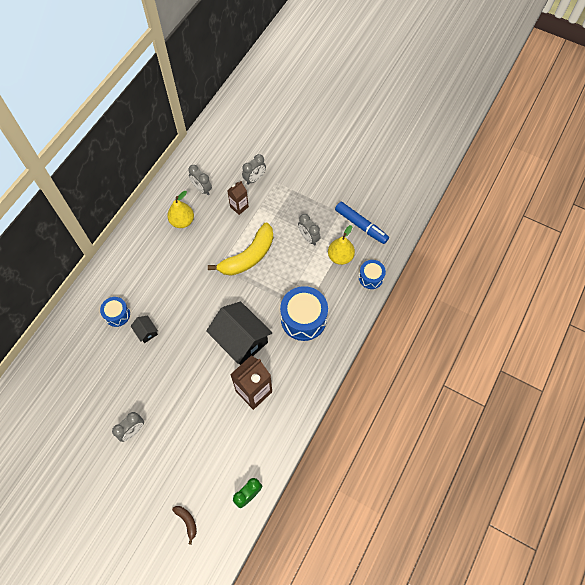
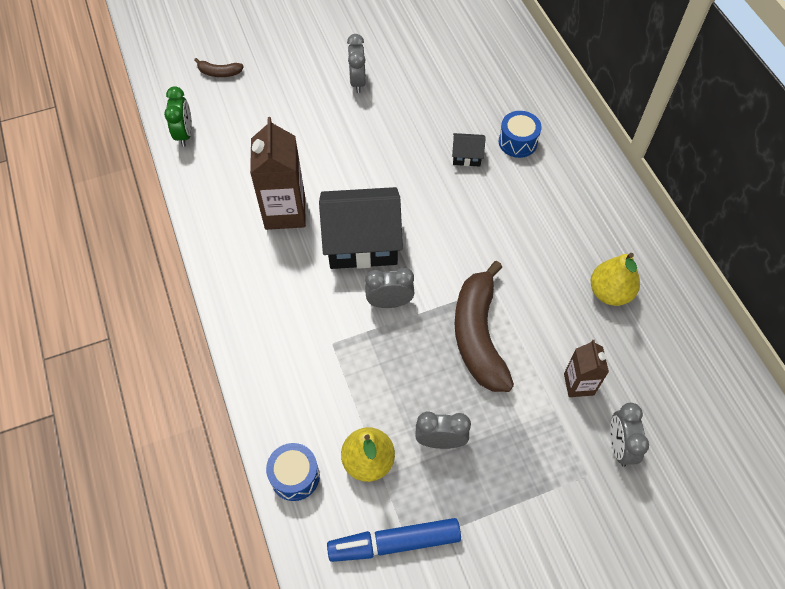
camera: 130 degrees right, 5 degrees down
grey clock [188,165,212,195] -> grey clock moved to [365,268,415,308]
yellow banana [208,222,273,276] -> brown banana [455,261,514,392]
blue drum [280,286,328,341] -> none

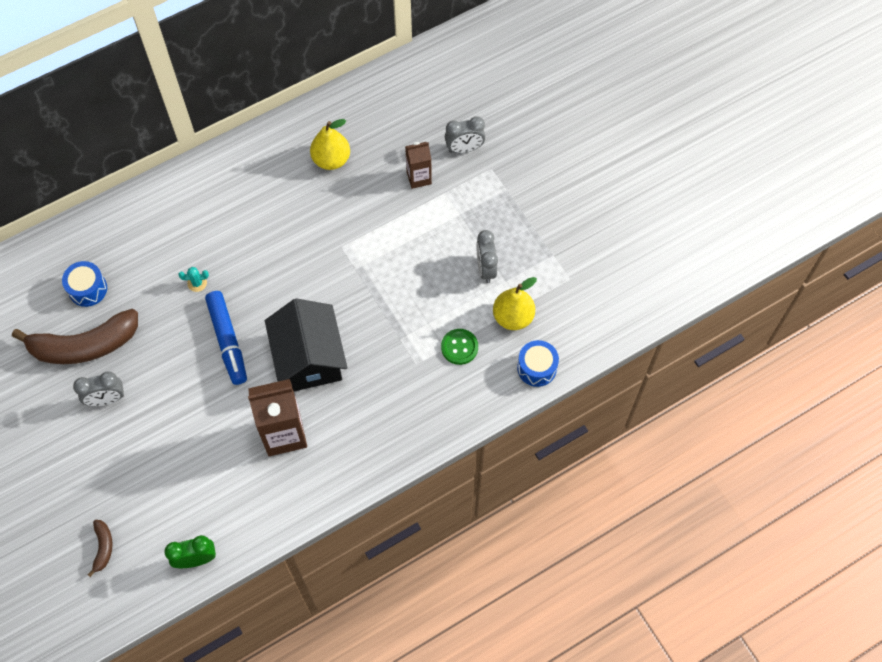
camera: 100 degrees left, 5 degrees up
blue marker [327,518,461,562] -> blue marker moved to [205,291,247,385]
grey clock [365,268,415,308] -> none
black house [452,133,486,167] -> turquoise cactus [178,267,209,292]
brown banana [455,261,514,392] -> brown banana moved to [12,309,138,364]
blue drum [499,111,542,158] -> blue drum moved to [62,261,107,307]
none -> green button [441,329,478,365]

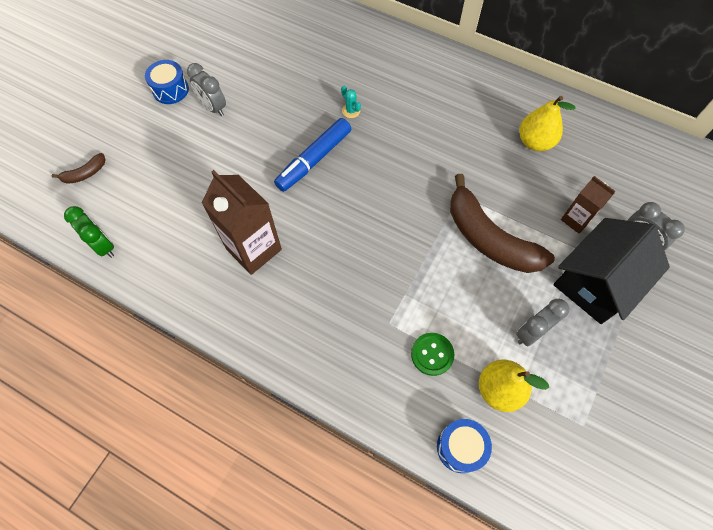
camera: 60 degrees right, 0 degrees up
brown banana [12,309,138,364] -> brown banana moved to [450,174,555,273]
blue drum [62,261,107,307] -> blue drum moved to [145,60,189,104]
black house [265,298,347,391] -> black house moved to [553,218,670,324]

